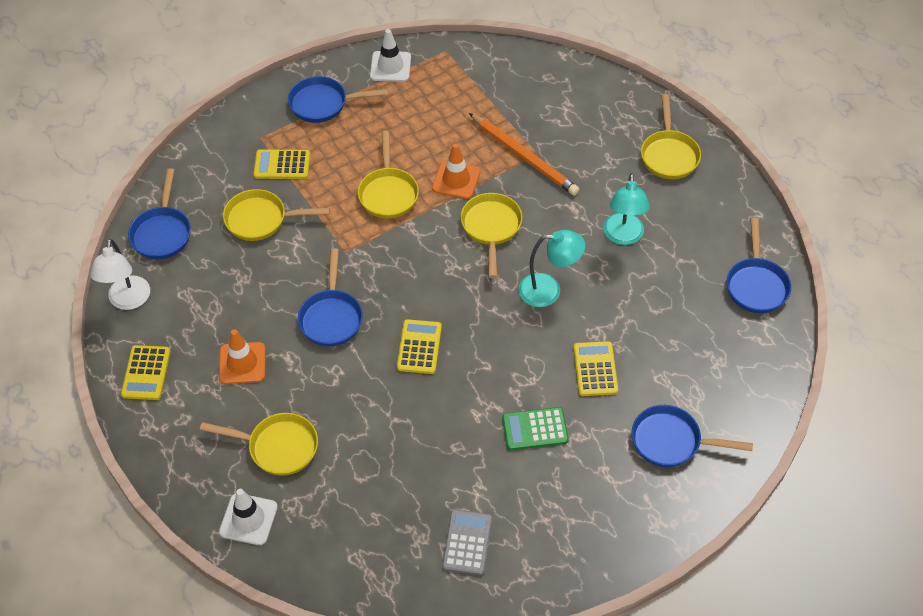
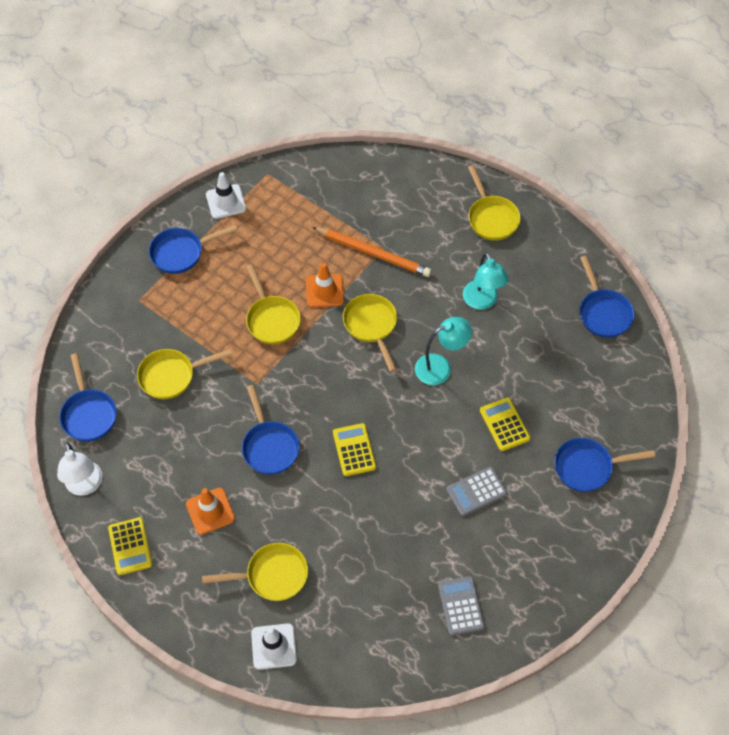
camera: 20 degrees left, 5 degrees up
yellow calculator [253,149,310,179] -> none
green calculator [502,407,569,450] -> grey calculator [447,467,507,516]

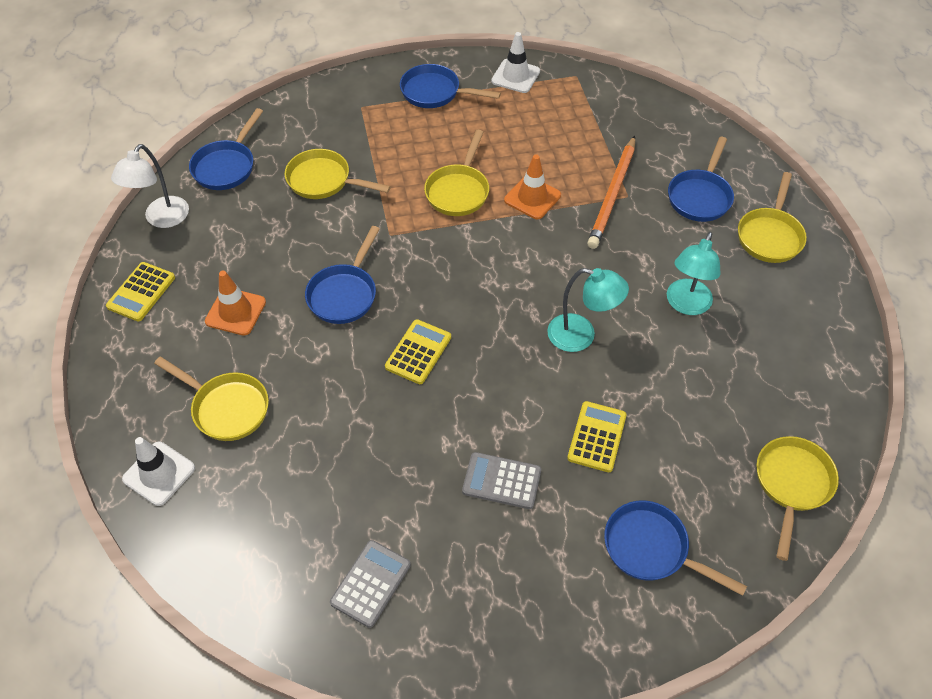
camera: 40 degrees right, 5 degrees down
orange pencil [312,227,432,277] -> orange pencil turned 45 degrees clockwise [587,136,635,249]
yellow pan [343,294,397,372] -> yellow pan moved to [756,436,839,561]
blue pan [580,256,634,338] -> blue pan moved to [668,137,734,222]

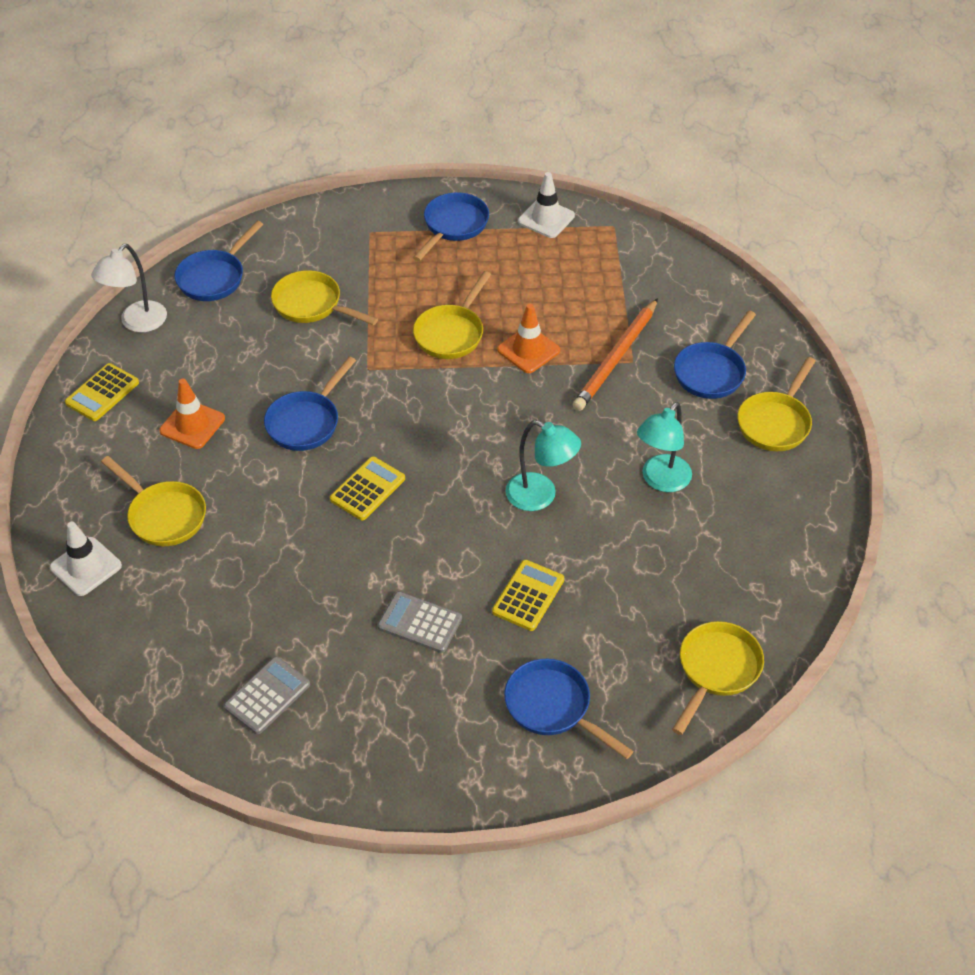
camera: 10 degrees right, 5 degrees down
blue pan [400,64,501,108] -> blue pan turned 90 degrees clockwise [413,192,489,261]

